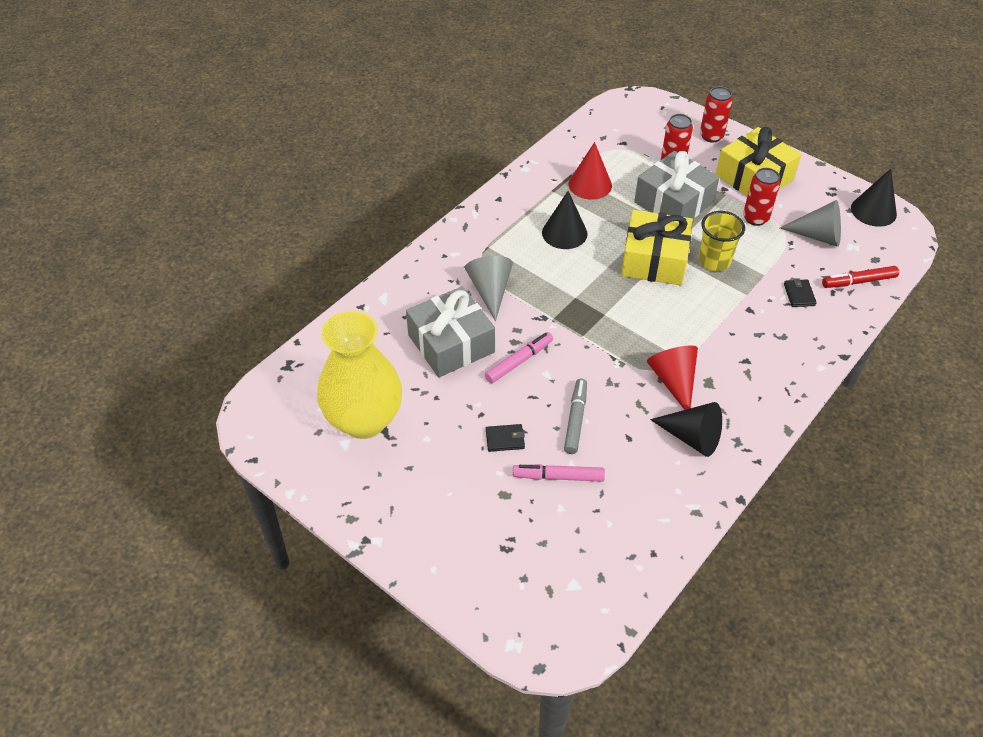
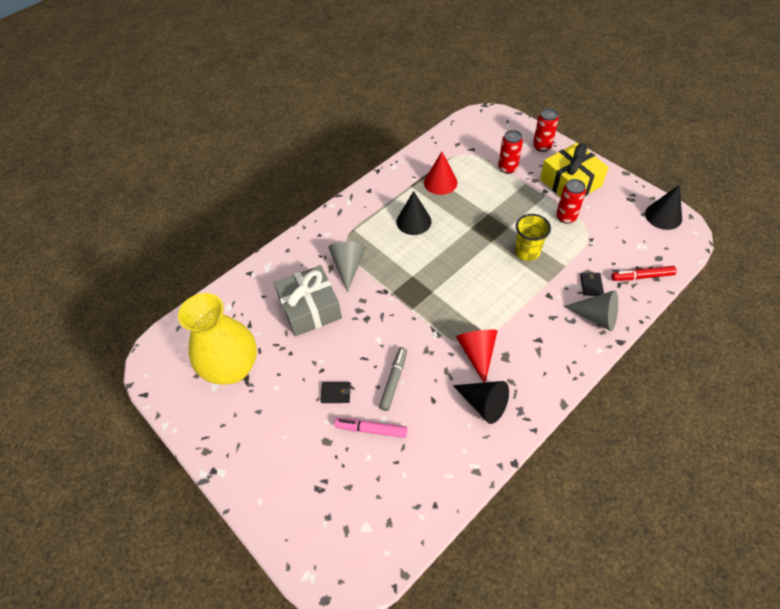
camera: 10 degrees right, 5 degrees up
pink marker [485,332,553,383] -> none
yellow gift [621,210,693,285] -> none
grey gift [634,151,719,219] -> none
grey cone [780,200,841,247] -> grey cone moved to [563,290,618,331]

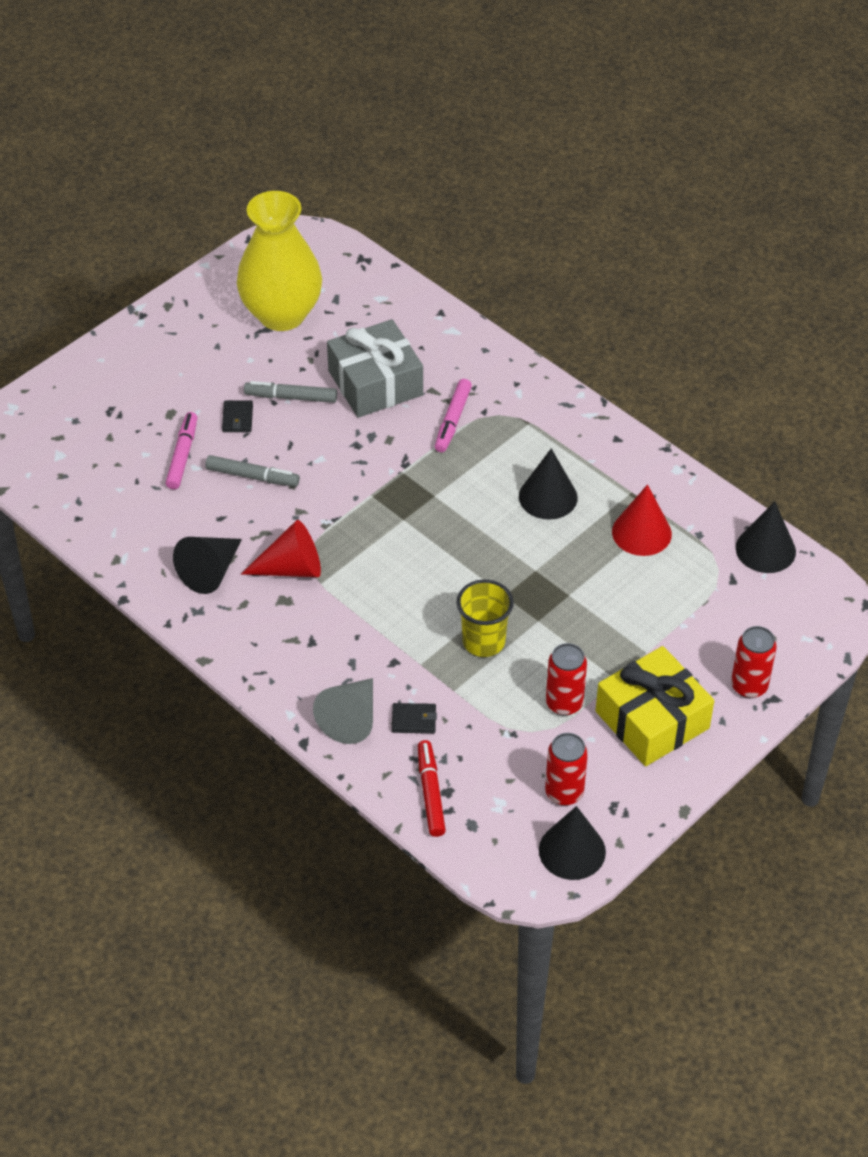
camera: 85 degrees right, 5 degrees down
grey cone [328,242,366,292] -> pink marker [435,379,472,452]
red can [498,130,523,174] -> red can moved to [545,733,588,806]
none -> grey marker [244,381,337,403]
none -> black cone [736,502,796,573]

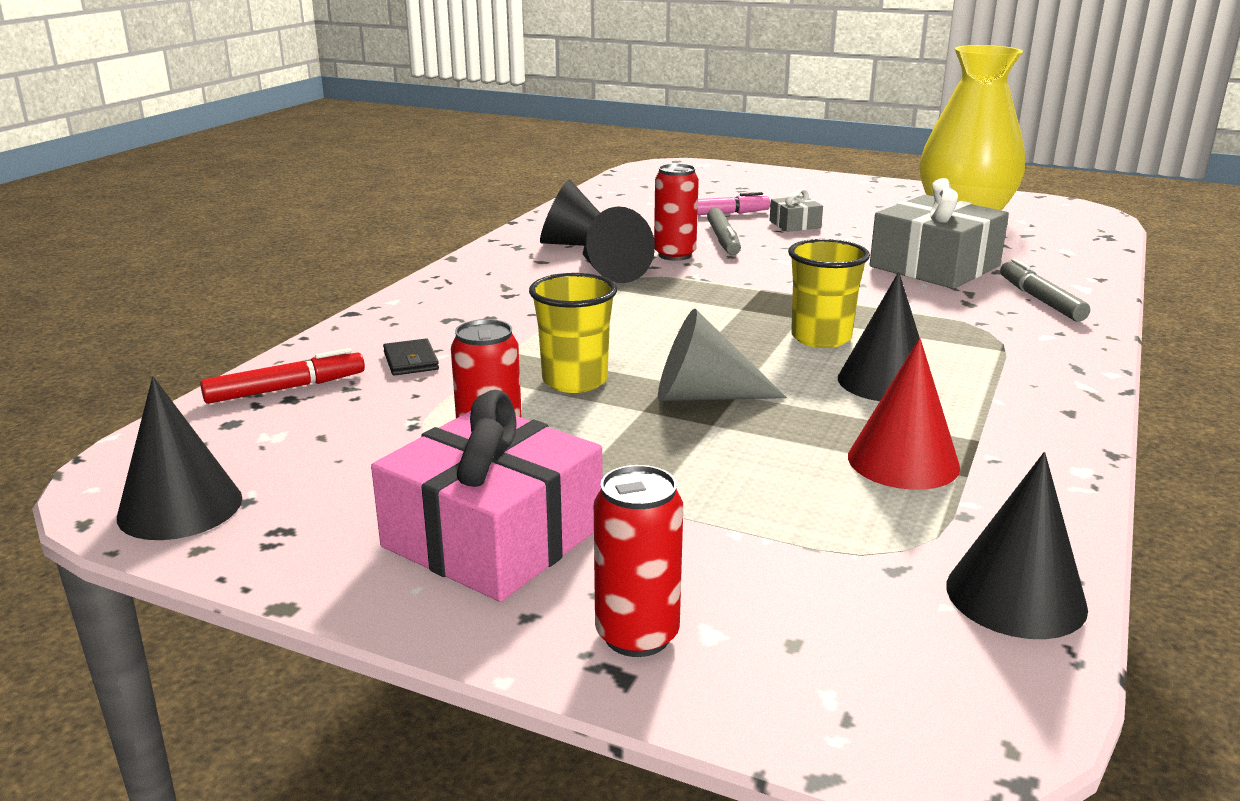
camera: 70 degrees right, 25 degrees down
black wallet [222,400,253,432] -> grey gift [769,189,823,232]
red cone [241,520,321,577] -> black cone [583,207,655,283]
grey marker [244,381,337,403] -> grey marker moved to [1000,259,1090,322]
grey cone [313,678,373,744] -> grey cone moved to [658,309,787,401]
pink marker [435,379,472,452] -> none
red can [545,733,588,806] -> red can moved to [654,163,699,261]
yellow gift [595,646,714,766] -> pink gift [371,390,603,602]
none -> yellow cup [788,239,870,348]

